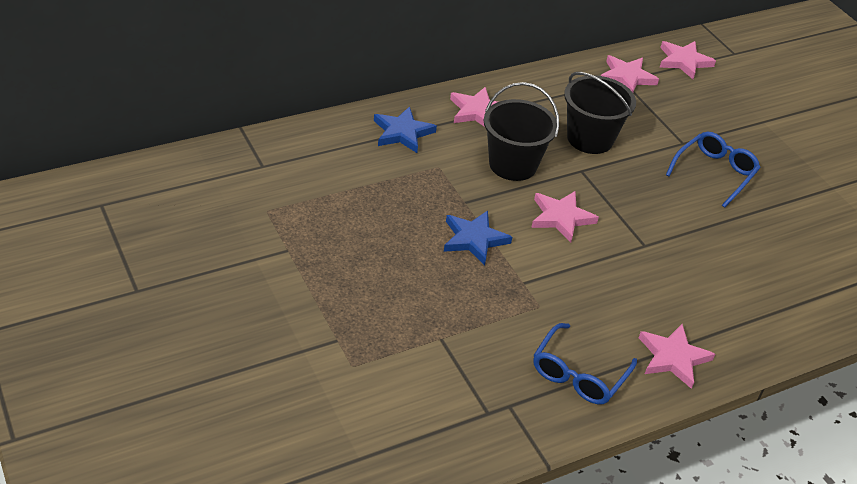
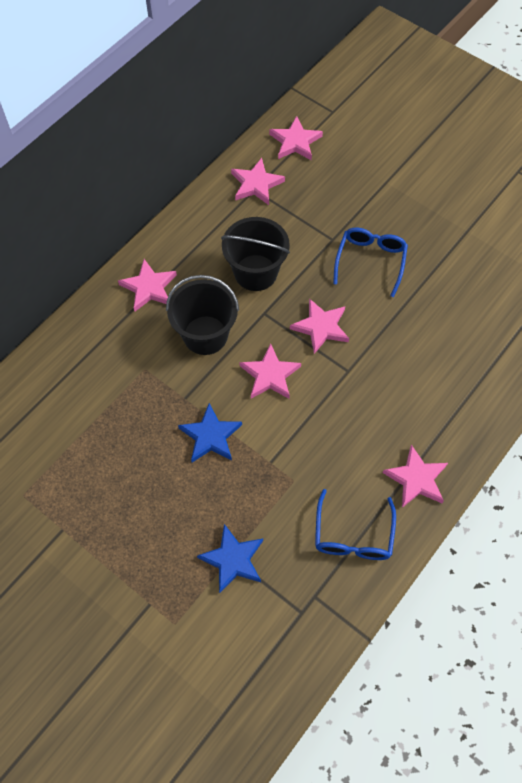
camera: 20 degrees left, 20 degrees up
blue star [374,106,437,153] -> blue star moved to [197,524,263,593]
none -> pink star [290,298,349,354]

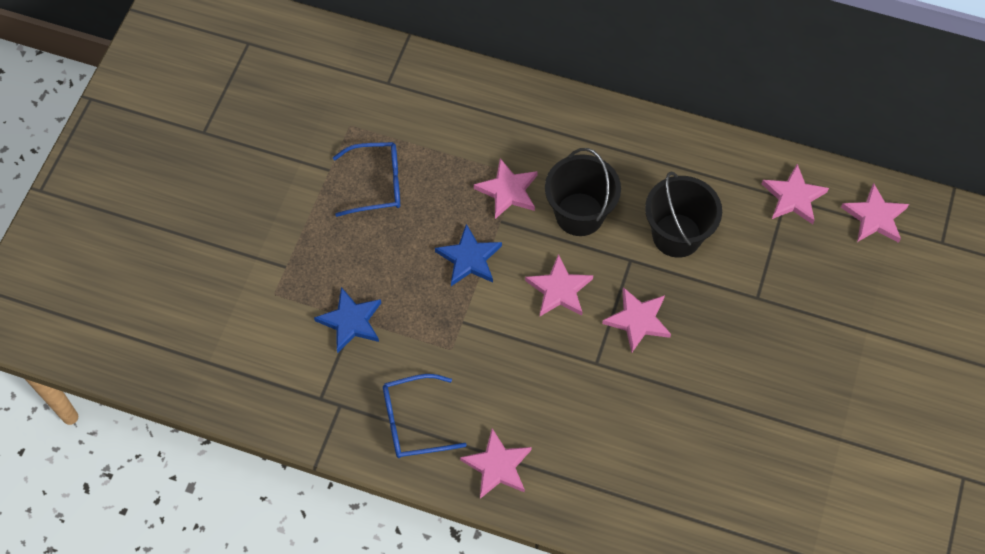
camera: 70 degrees right, 0 degrees up
pink star [118,259,177,311] -> pink star moved to [474,158,538,219]
blue glasses [333,228,408,297] -> blue glasses moved to [333,142,400,217]

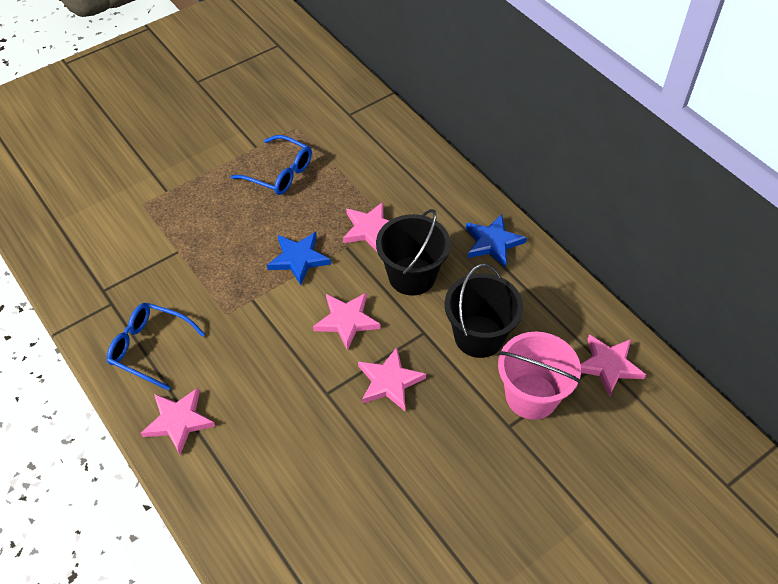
camera: 35 degrees right, 10 degrees down
blue star [314,287,381,353] -> blue star moved to [466,214,527,267]
pink star [841,183,909,243] -> none
none -> pink bucket [498,332,581,420]

